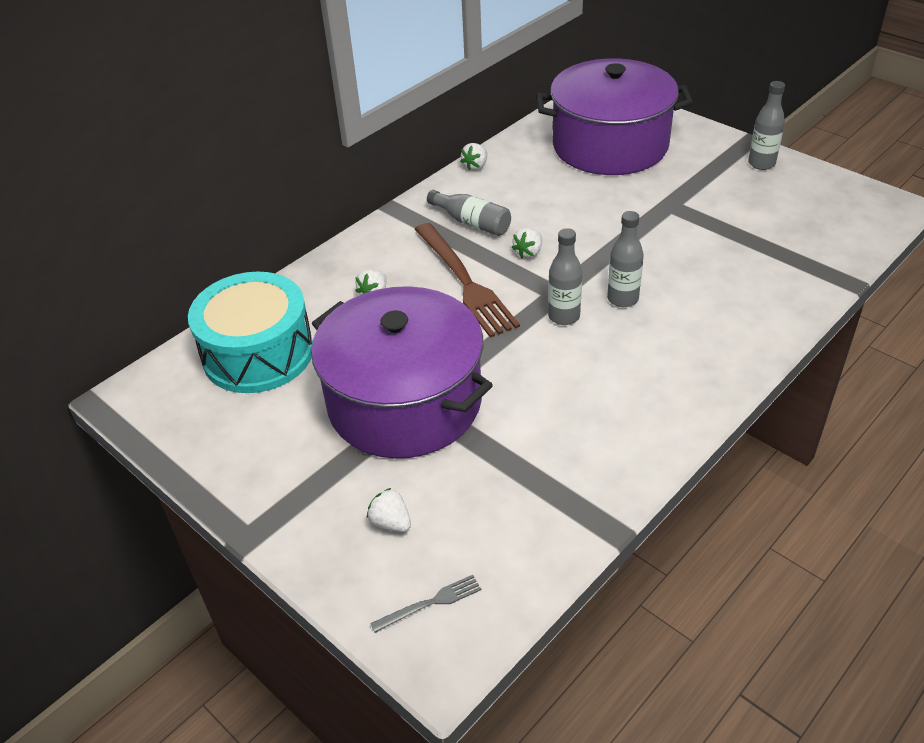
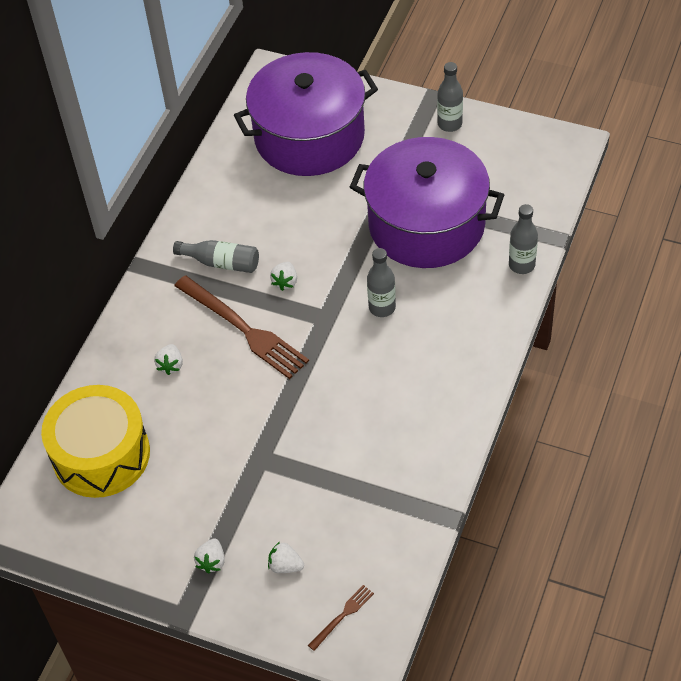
camera: 20 degrees left, 10 degrees up
turquoise drum [188,272,313,393] -> yellow drum [41,385,150,498]
purple pot [311,286,493,458] -> purple pot moved to [350,137,504,268]
grey fork [370,575,481,633] -> brown fork [308,585,374,651]
white strawberry [460,143,487,171] -> white strawberry moved to [194,539,225,574]
grey bottle [548,228,582,325] -> grey bottle moved to [509,204,538,274]

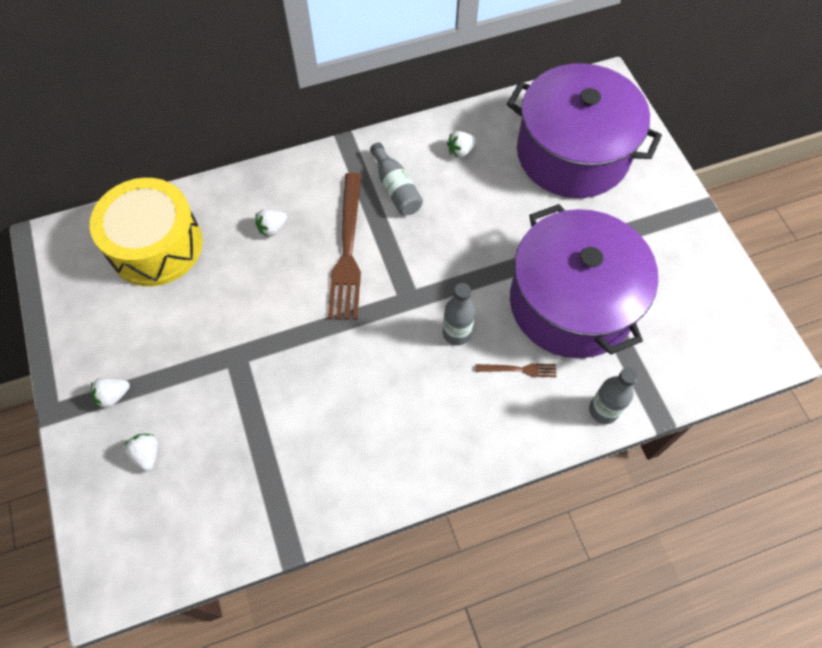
camera: 45 degrees right, 10 degrees up
white strawberry [270,262,297,291] -> white strawberry moved to [447,131,477,158]
brown fork [308,585,374,651] -> brown fork moved to [475,363,557,377]
grey bottle [437,62,463,132] -> none

